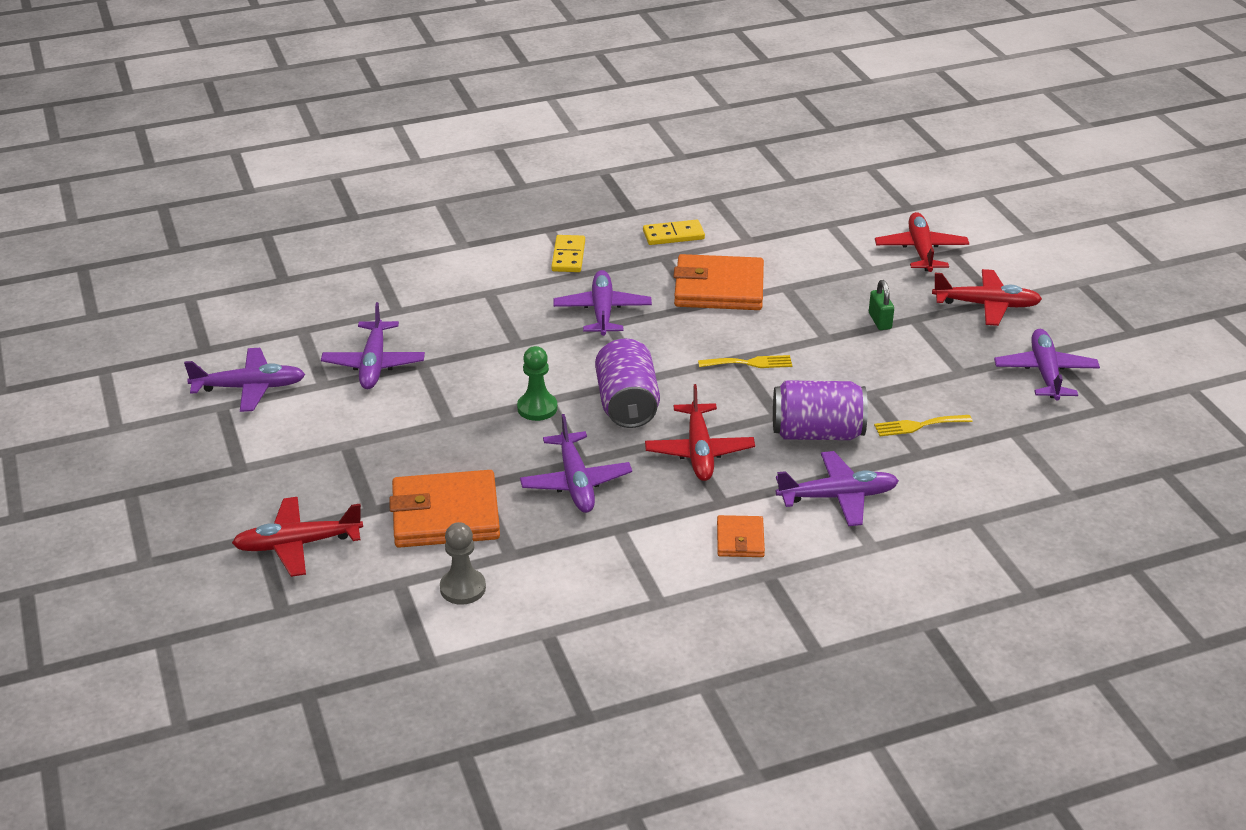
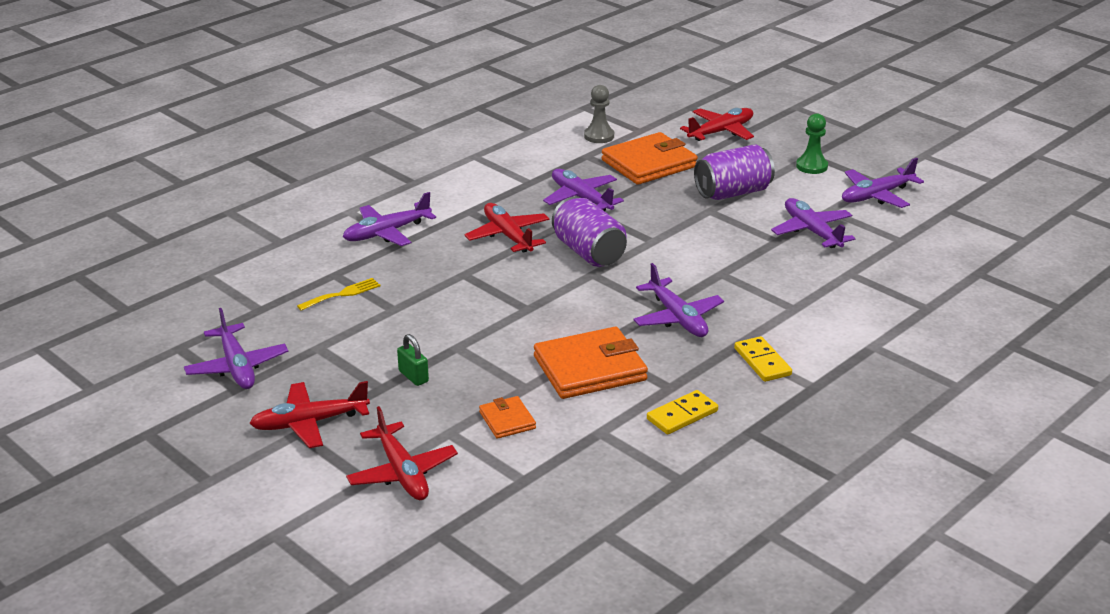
camera: 155 degrees right, 5 degrees down
green pawn [517,346,557,421] -> green pawn moved to [796,113,828,174]
yellow fork [698,355,792,368] -> none
orange wallet [717,515,765,557] -> orange wallet moved to [479,396,536,439]
purple can [773,380,868,440] -> purple can moved to [694,144,775,200]

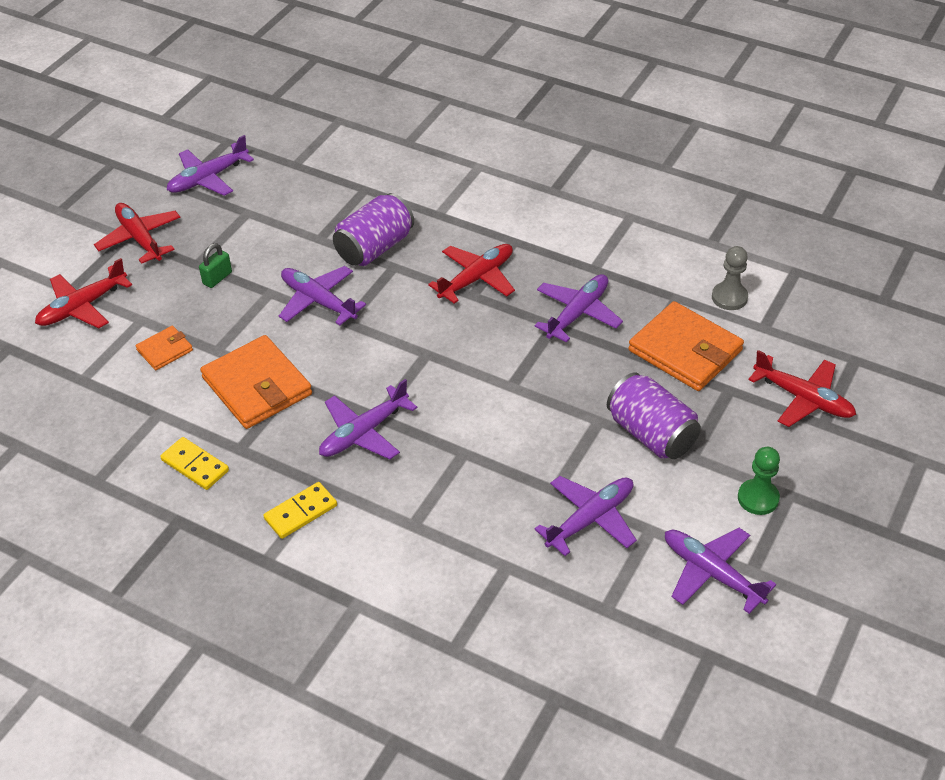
camera: 75 degrees right, 15 degrees up
yellow fork [297,278,381,311] -> none
purple plane [343,192,436,246] -> purple plane moved to [279,266,366,325]
purple can [552,197,627,267] -> purple can moved to [333,193,414,266]

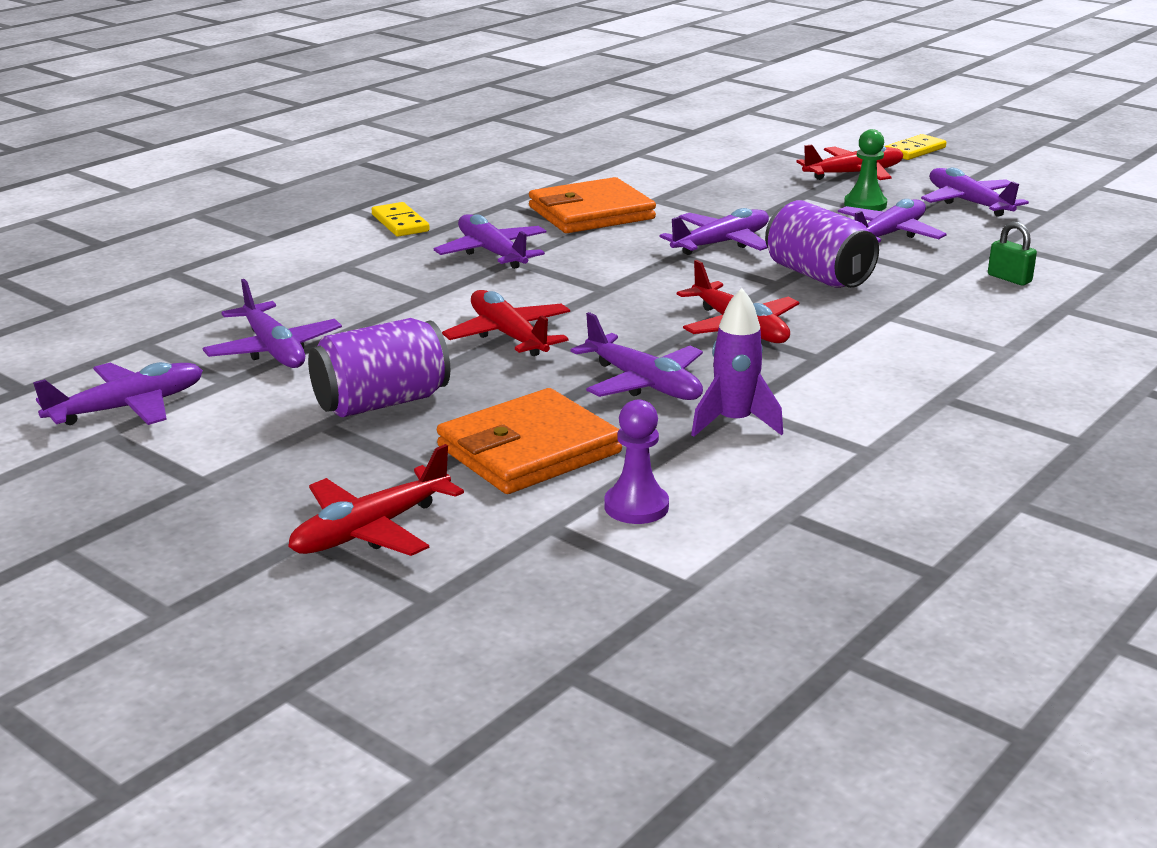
camera: 100 degrees right, 20 degrees down
red plane [35,258,132,328] -> red plane moved to [442,290,570,356]
orange wallet [136,326,193,370] -> none
yellow domino [160,437,229,490] -> yellow domino moved to [885,134,946,160]
green padlock [199,243,232,288] -> green padlock moved to [988,222,1037,285]
grey pawn [712,246,748,310] -> purple pawn [604,399,669,524]
green pawn [738,447,780,515] -> green pawn moved to [844,129,887,211]
none -> purple rocket [691,288,783,437]
none -> purple plane [838,199,946,243]

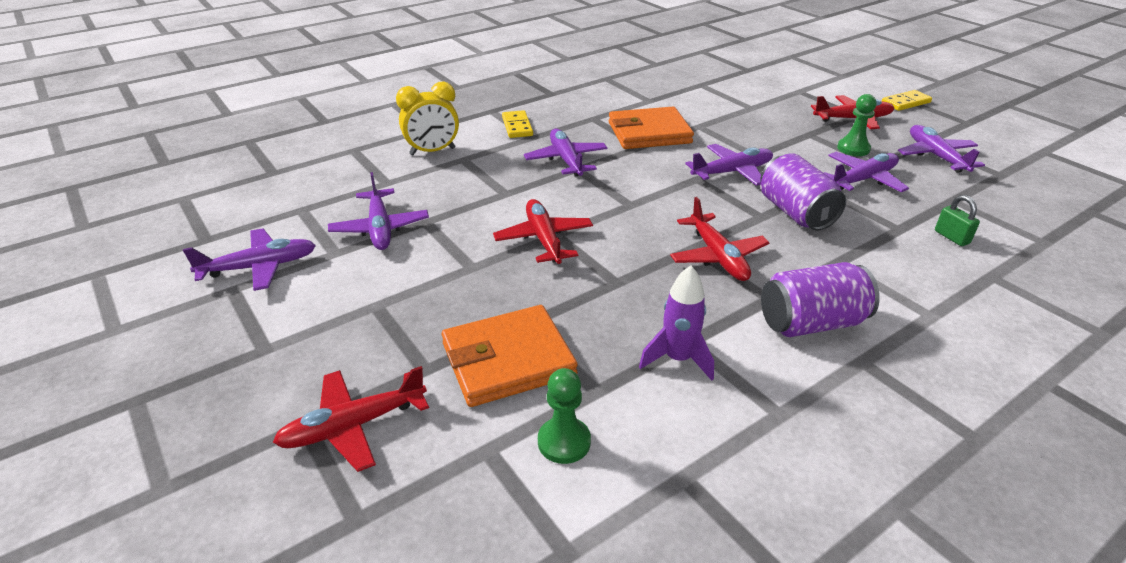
camera: 15 degrees right, 10 degrees up
purple can [308,318,450,417] -> purple can moved to [761,262,880,337]
purple plane [571,312,703,400] -> none
purple pawn [604,399,669,524] -> green pawn [538,368,591,464]
none -> yellow clock [396,82,459,155]

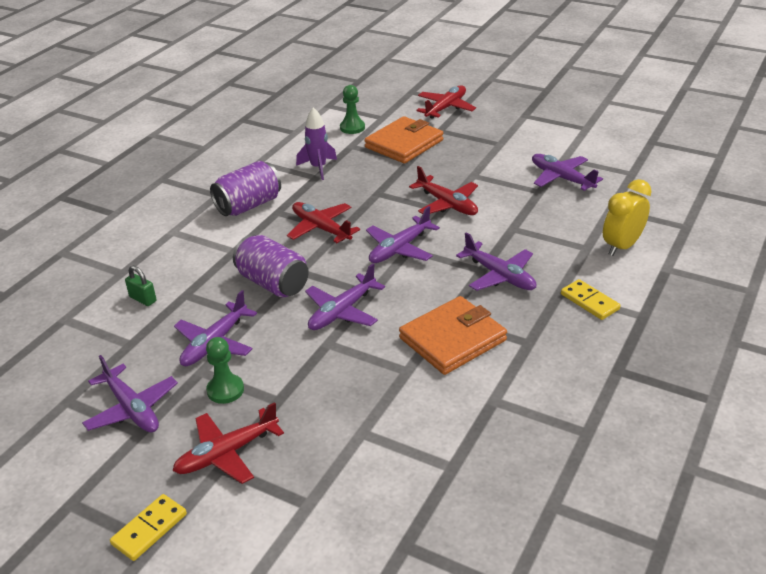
camera: 155 degrees right, 0 degrees up
purple plane [183,228,316,291] -> purple plane moved to [366,206,440,263]

